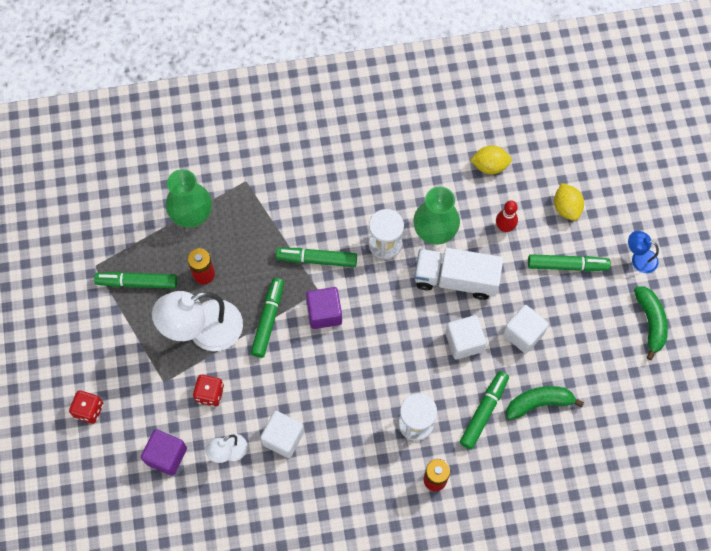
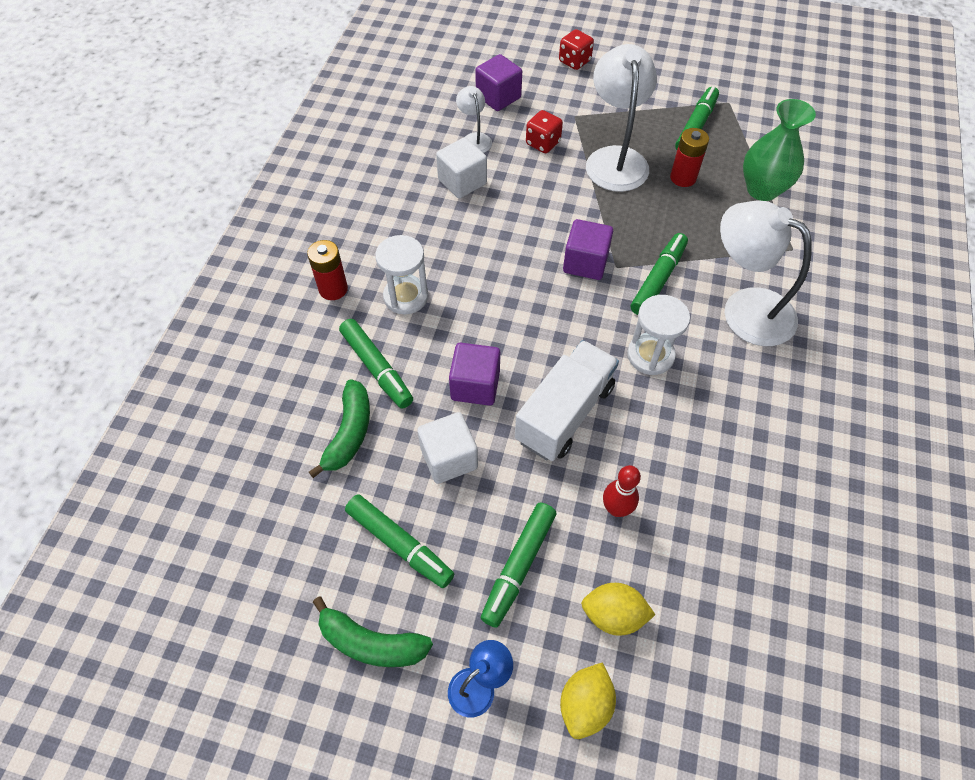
camera: 115 degrees right, 10 degrees down
green marker [251,278,284,358] -> green marker moved to [345,494,454,588]
green vase [413,187,460,245] -> none
white cube [446,315,486,359] -> purple cube [449,343,500,406]
yellow lemon [470,145,512,174] -> yellow lemon moved to [560,662,616,739]
none -> white lamp [720,200,812,346]

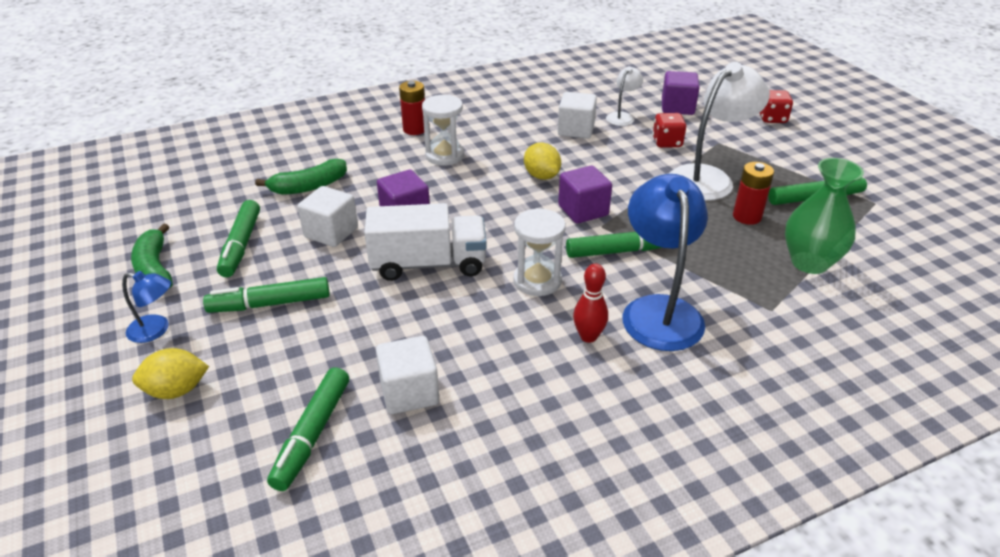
camera: 50 degrees right, 20 degrees down
green marker [339,319,413,409] -> green marker moved to [267,367,349,491]
yellow lemon [581,583,655,636] -> yellow lemon moved to [524,142,561,180]
red bowling pin [603,465,641,517] -> red bowling pin moved to [573,264,608,343]
white lamp [720,200,812,346] -> blue lamp [622,174,708,351]
none -> white cube [376,336,439,414]

